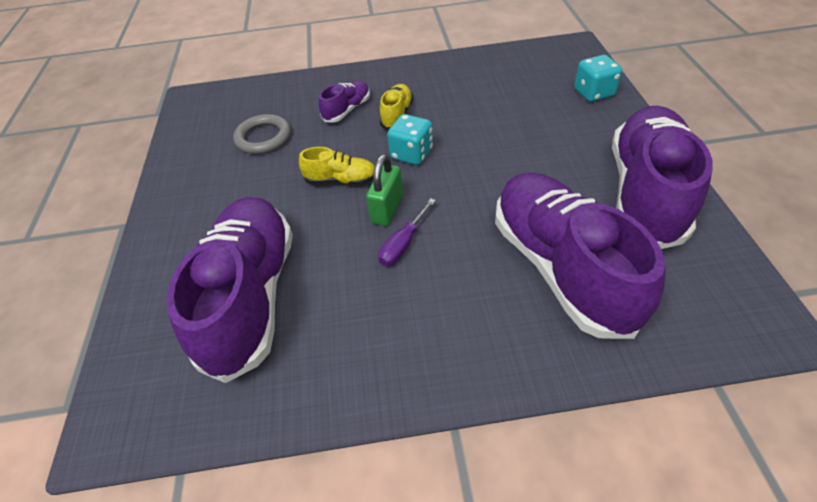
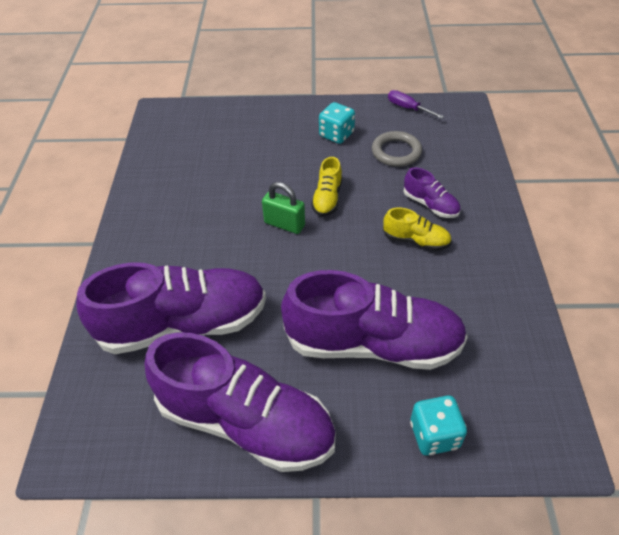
camera: 95 degrees right, 0 degrees up
purple shoe [167,197,293,383] -> purple shoe moved to [281,270,468,370]
purple screwdriver [378,199,436,266] -> purple screwdriver moved to [388,90,444,119]
turquoise dice [387,114,433,165] -> turquoise dice moved to [319,102,355,144]

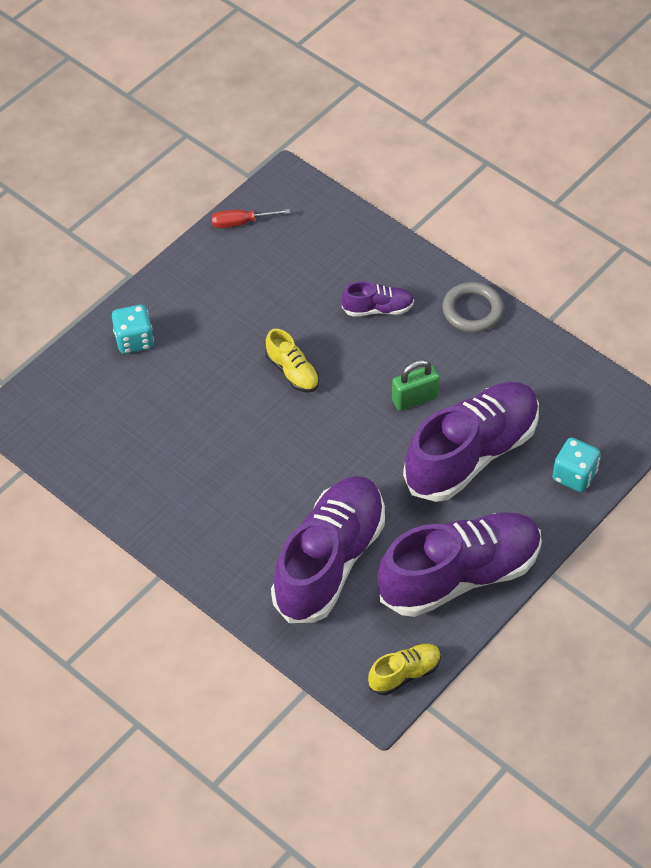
camera: 50 degrees left, 5 degrees up
green padlock [262,182,305,234] -> green padlock moved to [392,360,440,411]
turquoise dice [319,102,355,144] -> turquoise dice moved to [112,305,154,354]
grey ring [372,131,422,167] -> grey ring moved to [442,282,503,332]
yellow shoe [383,207,452,251] -> yellow shoe moved to [368,644,441,695]
purple screwdriver [388,90,444,119] -> red screwdriver [212,209,290,228]

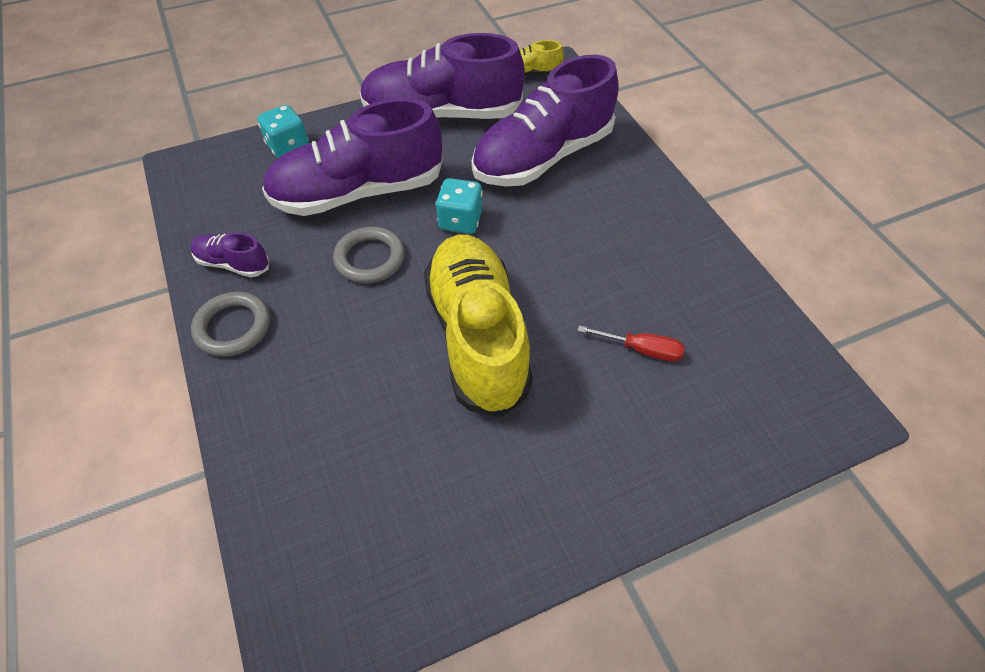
camera: 155 degrees left, 0 degrees up
turquoise dice [112,305,154,354] -> turquoise dice moved to [436,178,483,234]
red screwdriver [212,209,290,228] -> red screwdriver moved to [578,325,685,362]
yellow shoe [265,329,319,393] -> yellow shoe [424,235,533,417], size x2.25
purple shoe [342,281,414,317] -> purple shoe moved to [190,233,269,277]
green padlock [392,360,440,411] -> grey ring [333,227,405,284]

